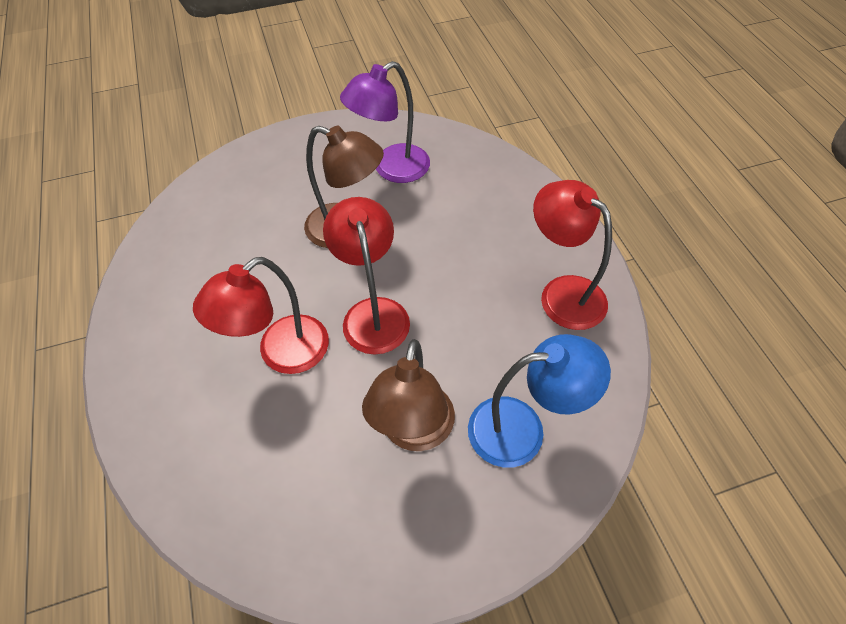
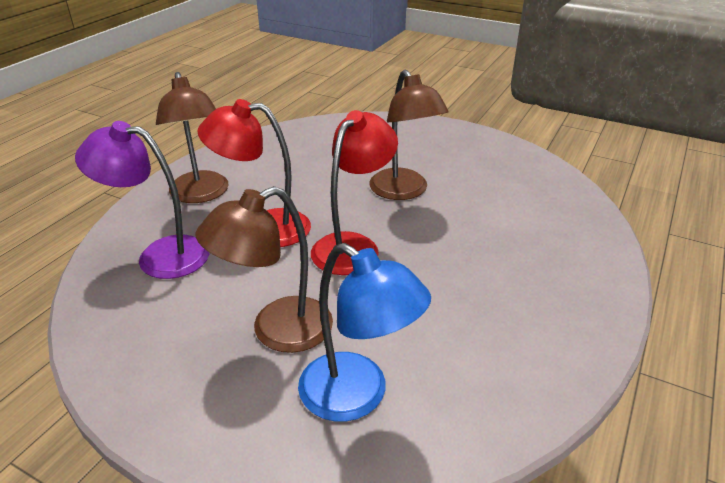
camera: 45 degrees right, 20 degrees down
purple lamp [340,61,430,183] -> purple lamp moved to [75,121,209,279]
red lamp [533,180,612,330] -> none
none -> brown lamp [156,72,228,203]

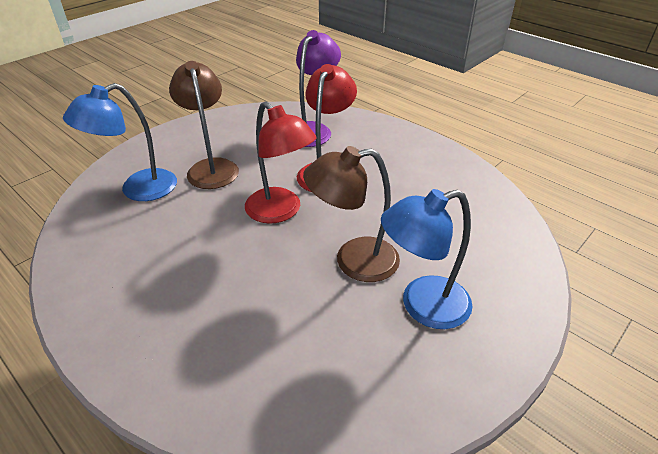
camera: 105 degrees right, 5 degrees up
brown lamp [156,72,228,203] -> none
none -> blue lamp [381,189,473,329]

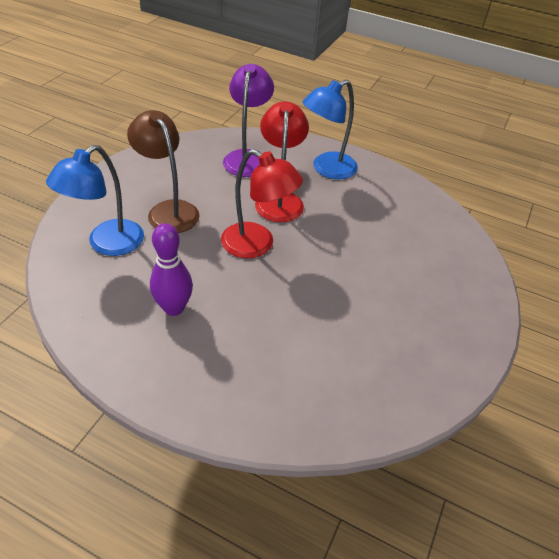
camera: 20 degrees left, 5 degrees up
brown lamp [303,146,400,282] -> none
blue lamp [381,189,473,329] -> blue lamp moved to [303,79,358,179]
none -> purple bowling pin [150,223,193,316]

